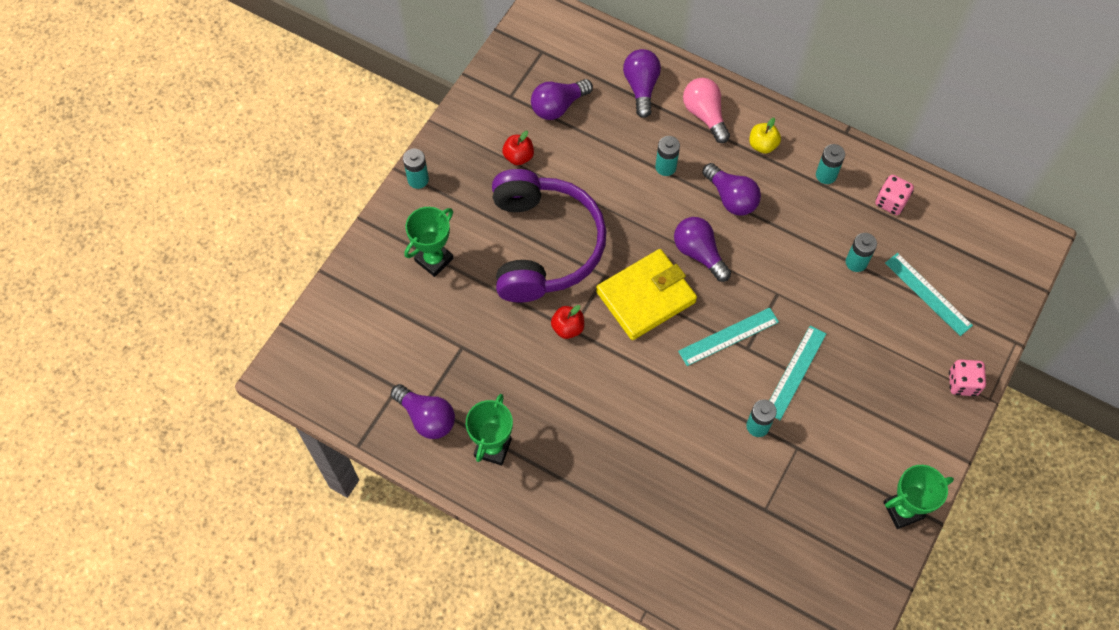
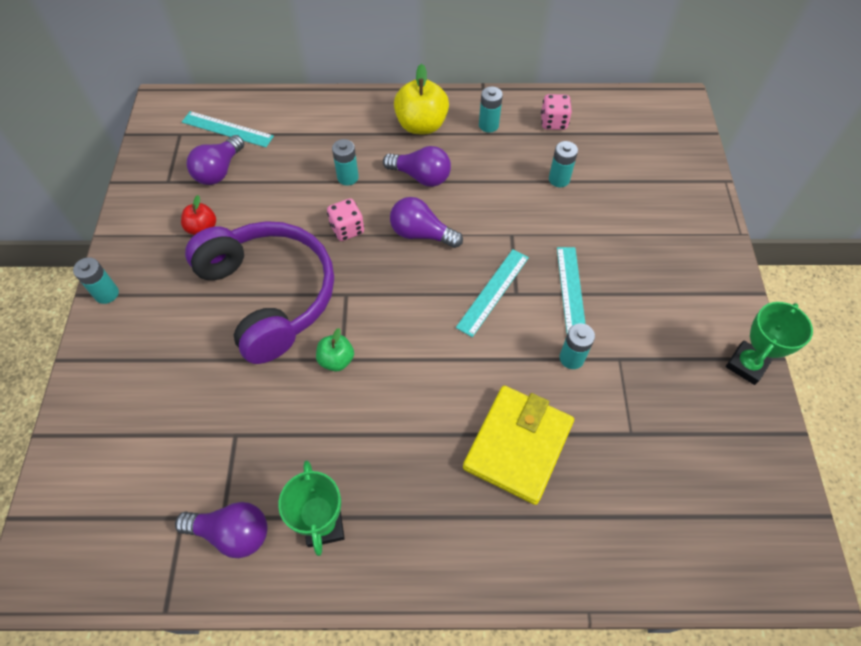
camera: 30 degrees left, 5 degrees down
green trophy [404,207,454,277] -> none
red apple [551,305,584,339] -> green apple [316,328,354,372]
yellow wallet [596,249,697,340] -> yellow wallet moved to [463,386,574,505]
purple light bulb [623,49,661,118] -> none
pink light bulb [683,78,730,143] -> none
yellow apple [749,118,781,154] -> yellow apple [394,64,449,134], size x1.78
turquoise ruler [885,253,973,336] -> turquoise ruler moved to [182,111,274,147]
pink dice [949,359,986,396] -> pink dice moved to [327,198,364,241]

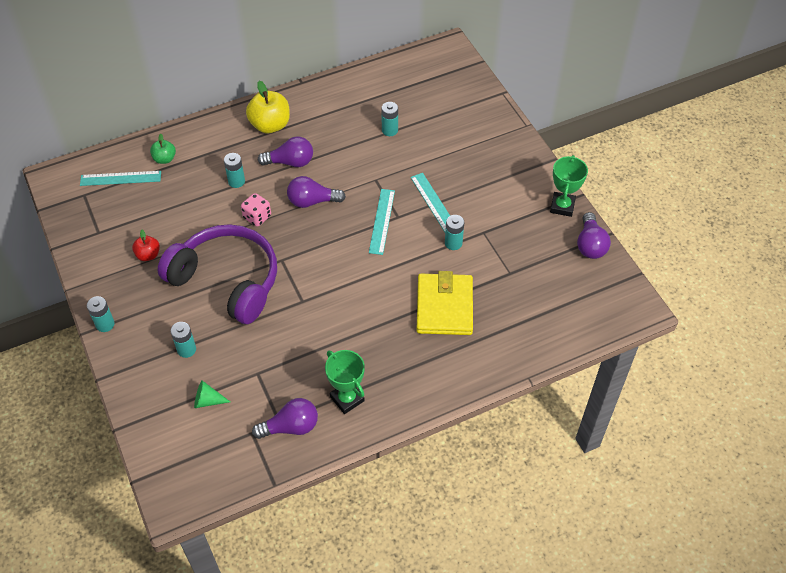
camera: 25 degrees left, 5 degrees down
purple light bulb [186,135,244,185] -> purple light bulb moved to [577,212,611,259]
green apple [316,328,354,372] -> green apple moved to [150,134,176,164]
turquoise battery [479,86,503,133] -> turquoise battery moved to [170,322,196,358]
pink dice [541,94,572,130] -> none
none -> green cone [194,381,230,408]

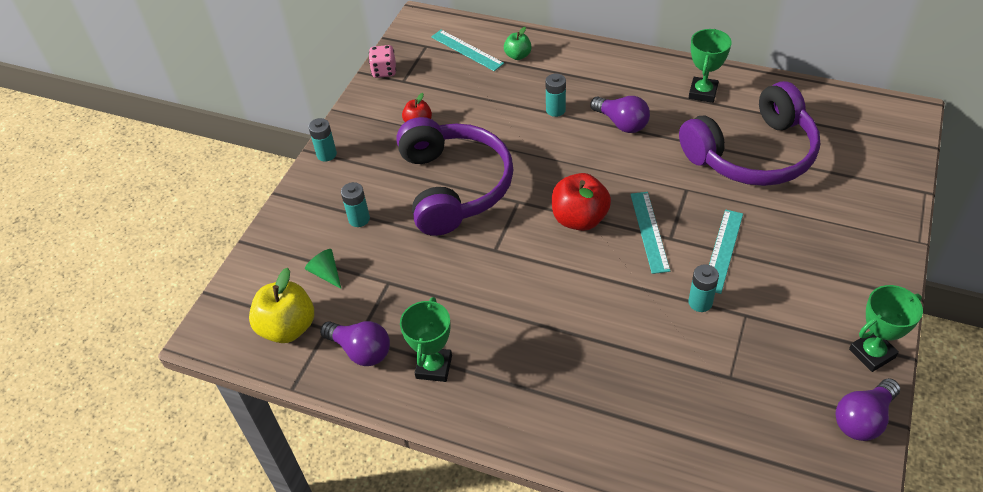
camera: 50 degrees right, 5 degrees down
pink dice [241,193,271,227] -> pink dice moved to [369,45,396,78]
yellow apple [246,81,290,133] -> yellow apple moved to [249,268,314,343]
purple light bulb [287,176,346,208] -> none
turquoise ruler [369,189,395,255] -> turquoise ruler turned 60 degrees counterclockwise [630,192,670,274]
turquoise battery [381,102,398,136] -> purple headphones [679,81,820,186]
yellow wallet [416,271,473,335] -> none
none -> red apple [552,173,611,231]
none -> green trophy [689,29,732,103]

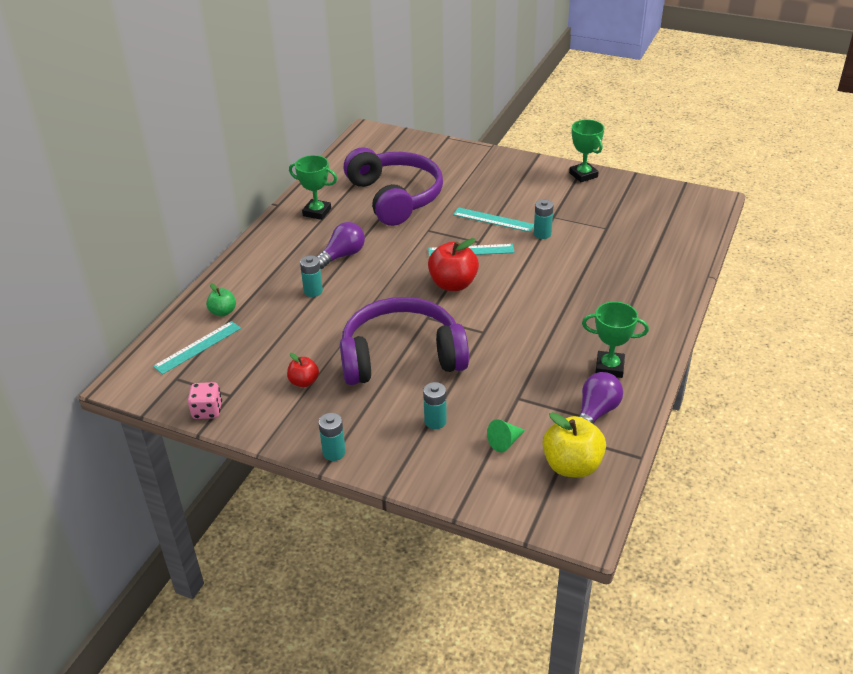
camera: 90 degrees left, 10 degrees down
purple light bulb [835,378,900,441] -> none

